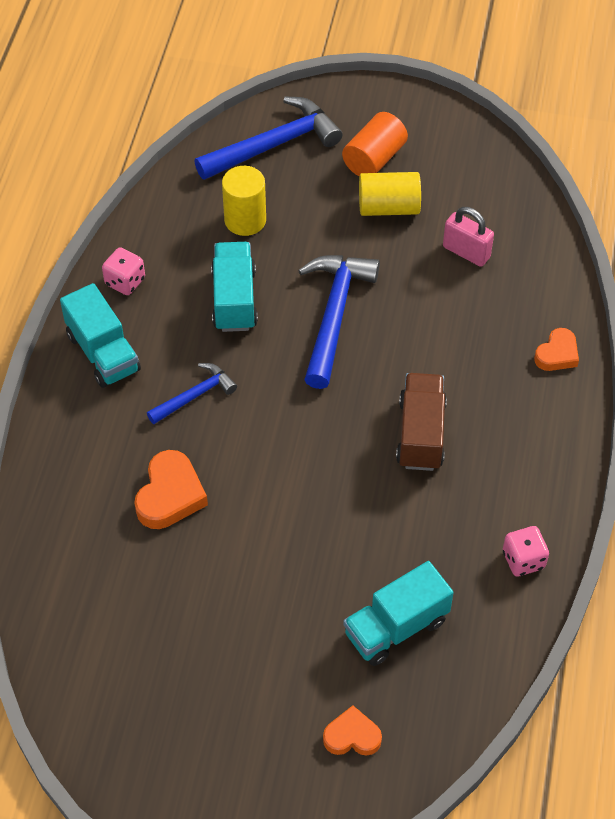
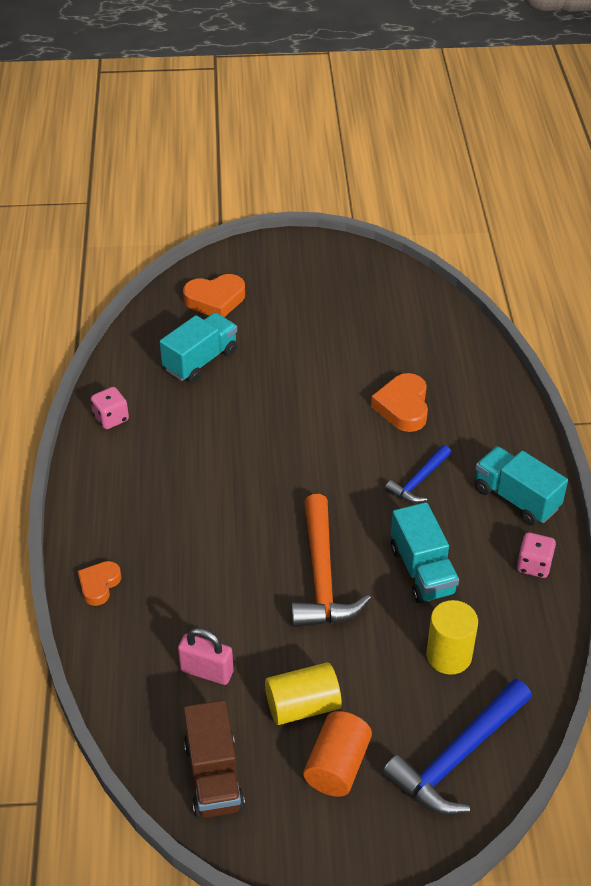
camera: 165 degrees right, 10 degrees down
blue hammer [298,255,380,389] -> orange hammer [291,494,371,627]
orange heart [323,705,382,756] -> orange heart [183,274,245,317], size x1.55
brown truck [396,373,447,471] -> brown truck moved to [184,700,245,818]

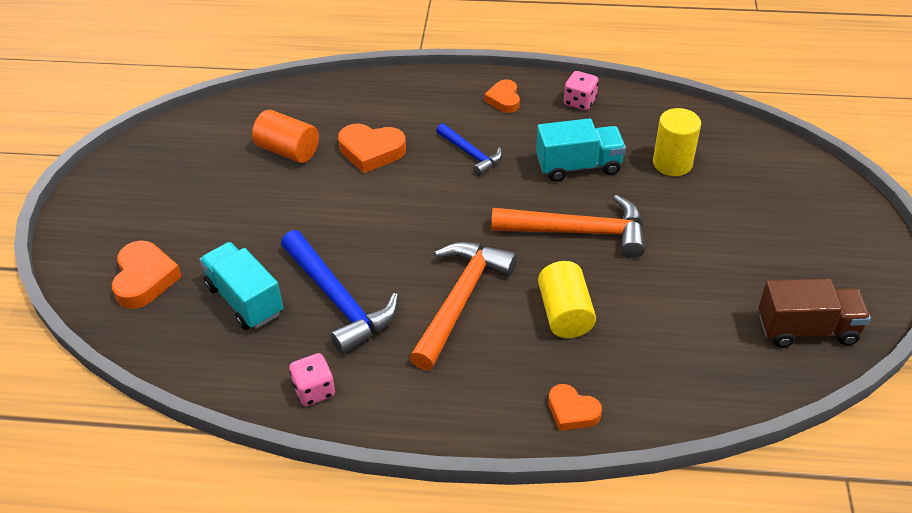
camera: 80 degrees left, 0 degrees up
pink padlock [178,628,233,685] -> none
yellow cylinder [265,662,342,725] -> yellow cylinder moved to [538,261,596,338]
orange cylinder [303,711,372,797] -> orange cylinder moved to [252,110,319,163]
blue hammer [382,679,532,815] -> blue hammer moved to [281,230,398,355]
turquoise truck [475,446,568,525] -> orange heart [484,79,520,113]
none -> orange hammer [409,242,517,370]

